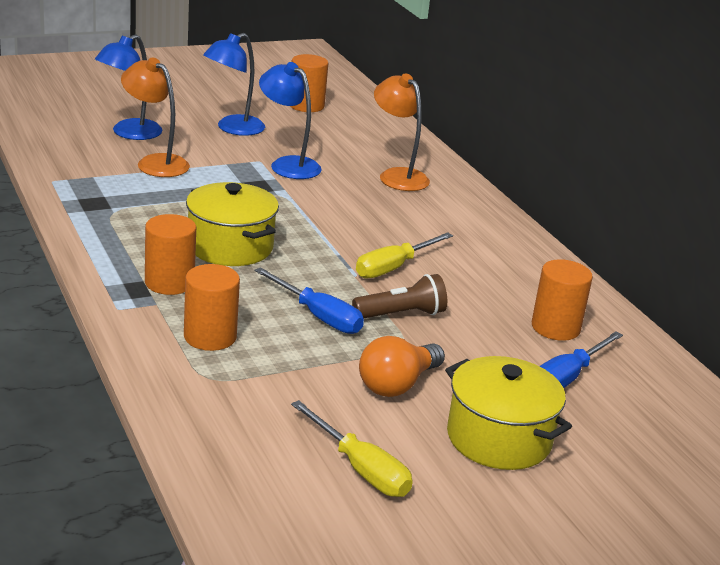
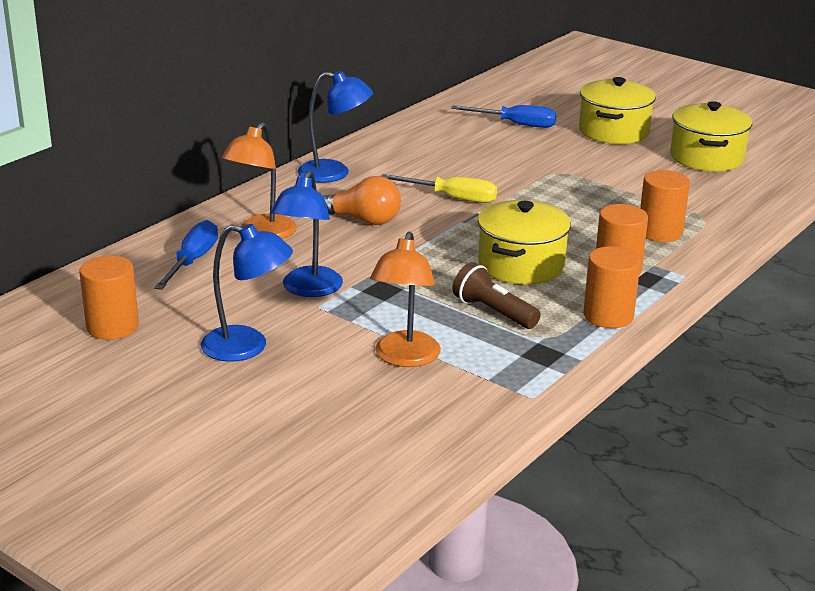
camera: 115 degrees left, 0 degrees up
blue lamp [95,34,162,140] -> blue lamp moved to [298,71,373,183]
blue screwdriver [254,267,364,334] -> blue screwdriver moved to [154,220,218,290]
yellow screwdriver [291,400,413,497] -> yellow pot [670,101,752,172]
brown flashlight [352,274,447,318] -> brown flashlight moved to [452,262,541,329]
orange light bulb [359,336,445,397] -> orange light bulb moved to [323,176,401,225]
orange cylinder [532,259,593,341] -> orange cylinder moved to [583,246,641,328]

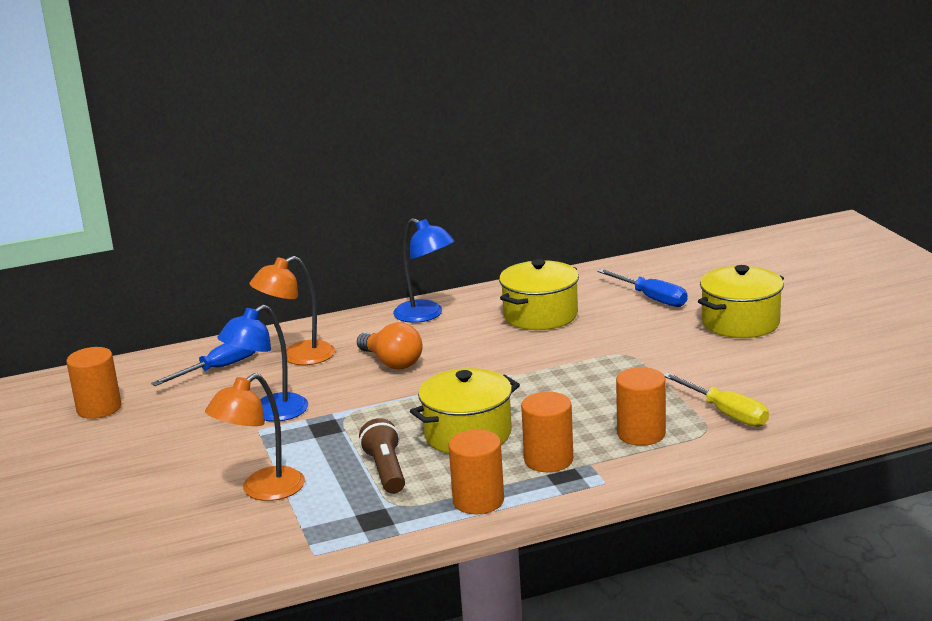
camera: 35 degrees right, 5 degrees down
blue lamp [201,224,293,362] -> none
yellow screwdriver [381,174,497,203] -> yellow screwdriver moved to [664,373,769,427]
yellow pot [670,101,752,172] -> yellow pot moved to [499,259,579,330]

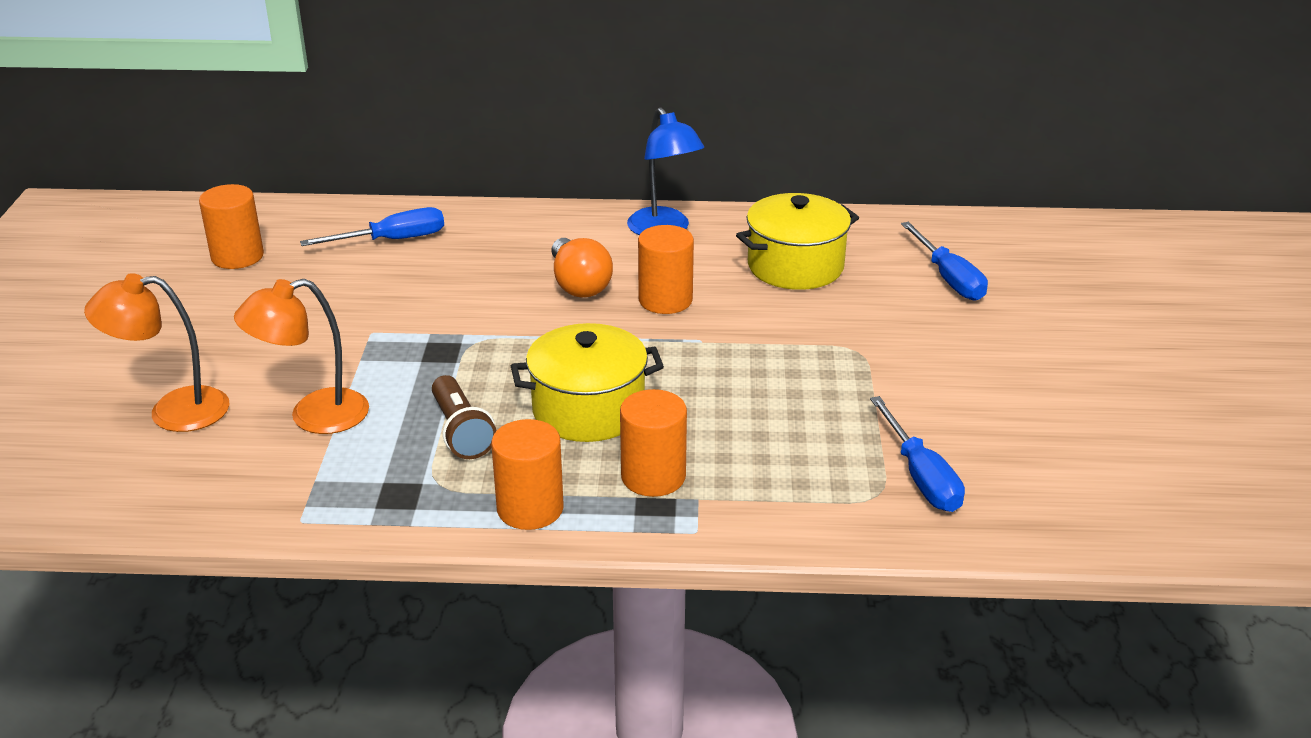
camera: 20 degrees right, 10 degrees up
blue lamp [218,305,308,422] -> none
orange lamp [249,256,335,365] -> orange lamp moved to [84,273,230,432]
brown flashlight [359,418,405,494] -> brown flashlight turned 150 degrees clockwise [432,375,496,459]
orange cylinder [616,367,666,446] -> orange cylinder moved to [638,225,694,314]
yellow screwdriver [664,373,769,427] -> blue screwdriver [870,396,965,512]
yellow pot [698,265,784,338] -> none

